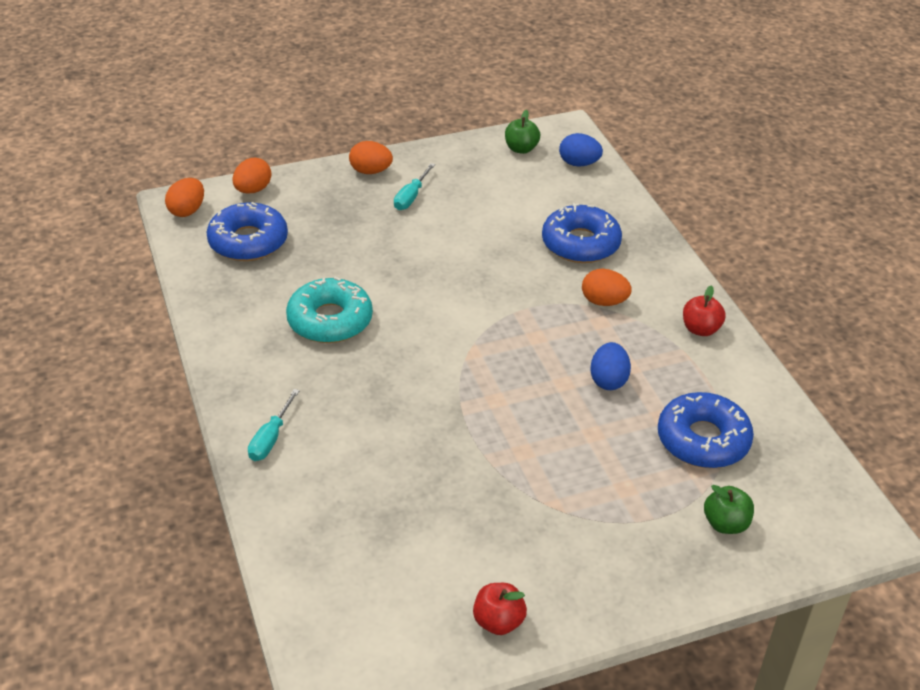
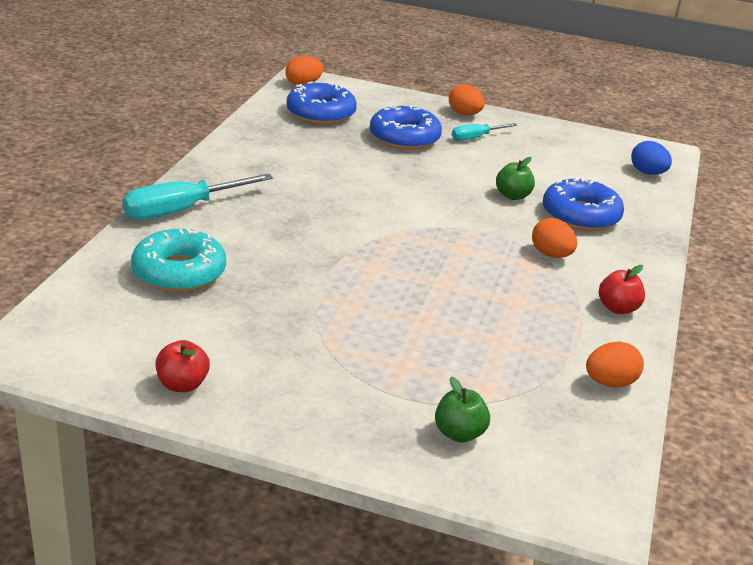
camera: 35 degrees right, 10 degrees down
orange egg [232,158,271,194] -> orange egg moved to [586,341,644,388]
turquoise screwdriver [248,389,300,461] -> turquoise screwdriver [122,173,273,220], size x1.78
turquoise donut [286,277,373,343] -> turquoise donut moved to [131,229,226,292]
green apple [505,110,540,154] -> green apple moved to [496,157,535,200]
blue egg [590,342,631,390] -> none
blue donut [658,392,754,468] -> blue donut moved to [370,105,442,150]

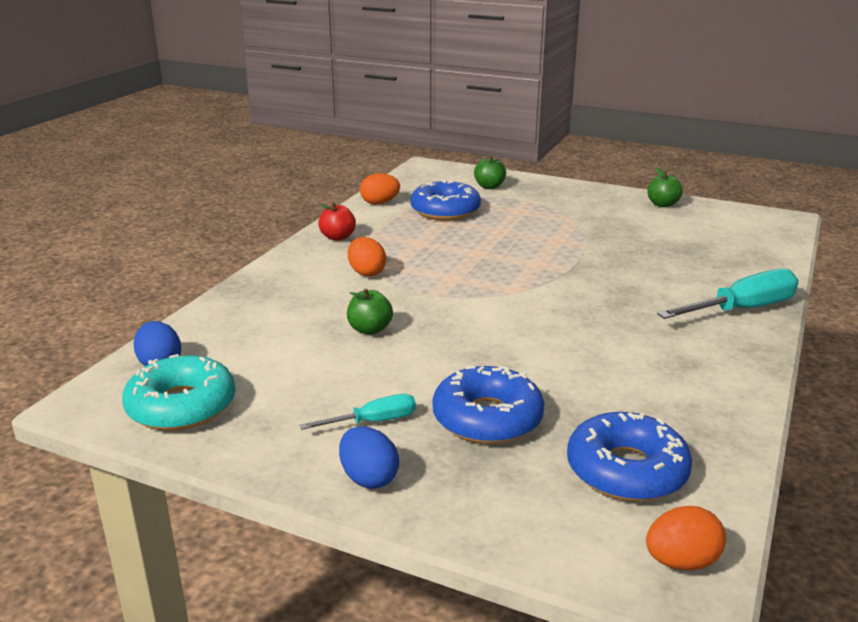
camera: 170 degrees left, 5 degrees down
turquoise donut [131,229,226,292] -> turquoise donut moved to [122,354,236,431]
red apple [156,340,210,392] -> green apple [648,167,683,207]
orange egg [449,84,485,115] -> blue egg [339,426,399,489]
blue donut [543,177,624,231] -> blue donut moved to [410,180,481,220]

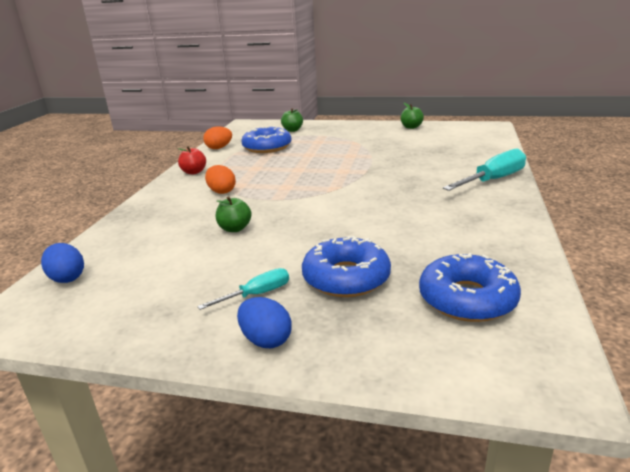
camera: 10 degrees left, 0 degrees up
turquoise donut [122,354,236,431] -> none
orange egg [646,506,726,570] -> none

